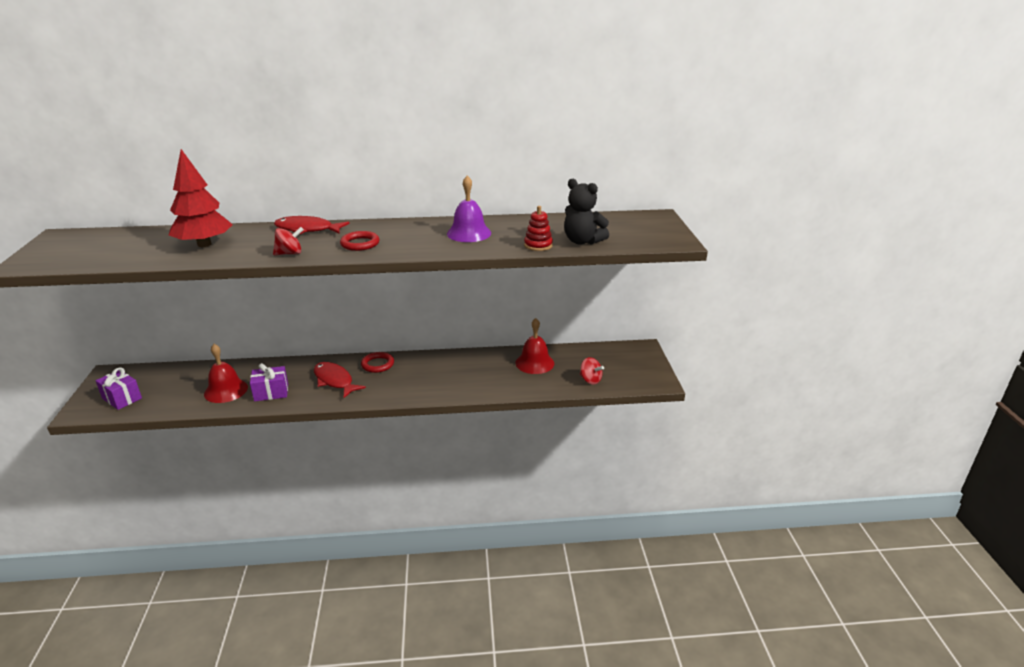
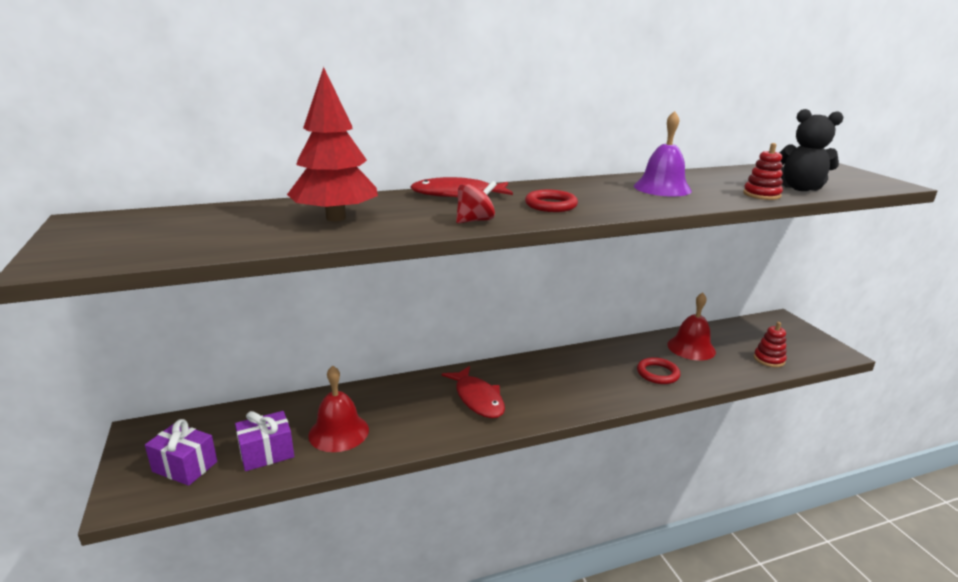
camera: 15 degrees left, 5 degrees down
purple gift [250,363,288,401] -> purple gift moved to [235,411,294,471]
red fish [314,362,366,398] -> red fish turned 150 degrees counterclockwise [442,366,505,418]
red ring [361,352,394,373] -> red ring moved to [637,357,680,384]
red spinning top [580,357,604,385] -> red stacking toy [754,322,787,367]

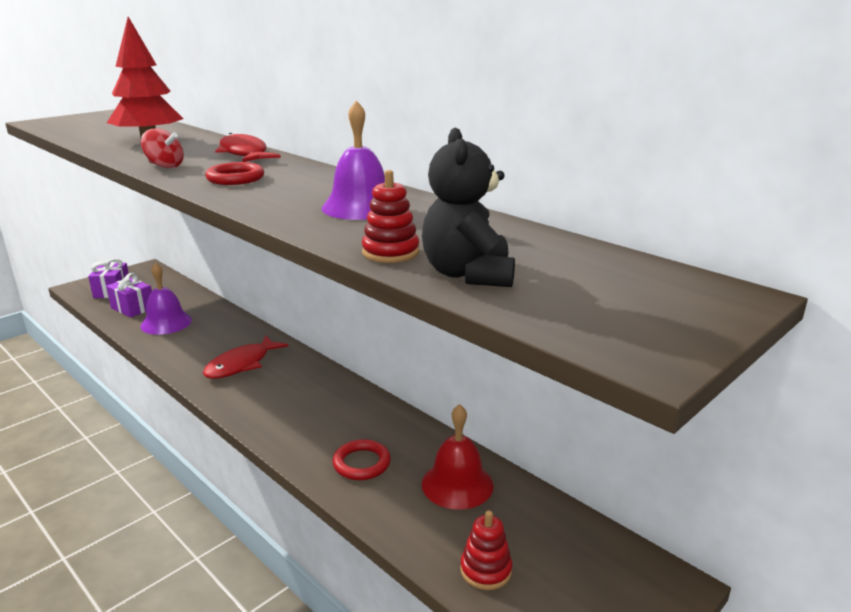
camera: 65 degrees right, 0 degrees up
red bell [308,365,369,452] -> purple bell [141,262,192,335]

